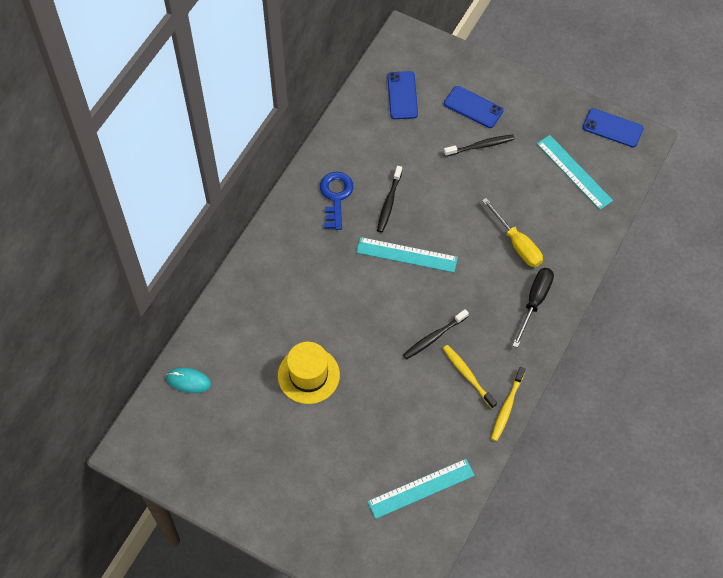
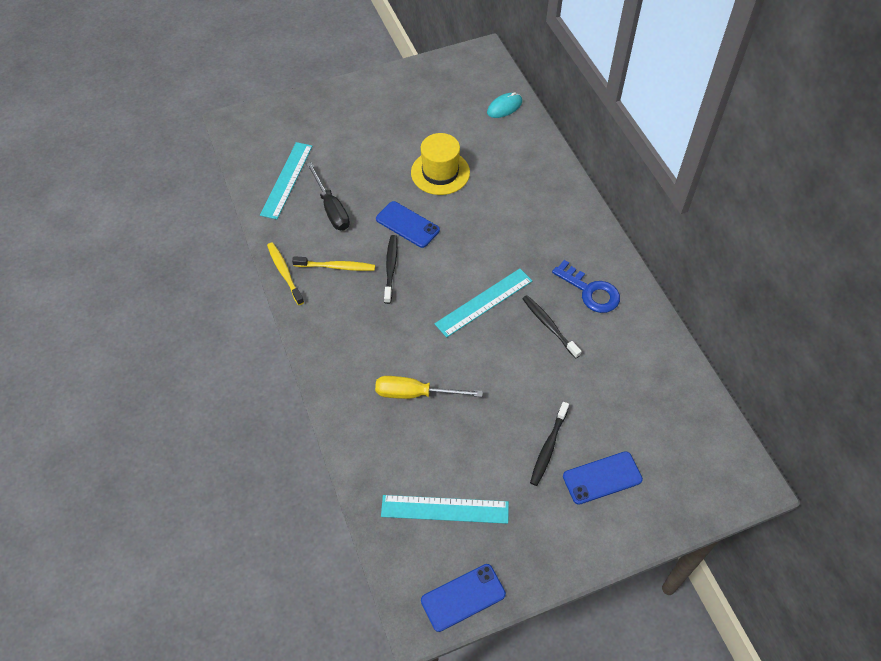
camera: 130 degrees right, 5 degrees down
blue phone [387,71,418,119] -> blue phone moved to [376,201,440,248]
black screwdriver [512,268,554,348] -> black screwdriver moved to [306,162,350,230]

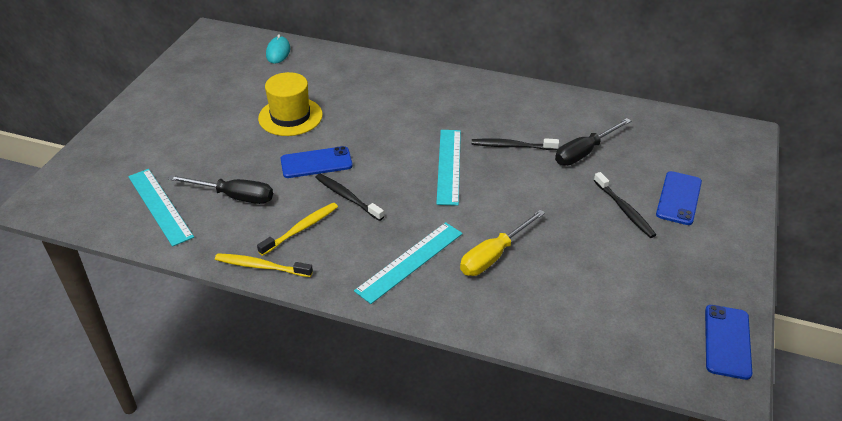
camera: 50 degrees left, 15 degrees down
turquoise ruler [381,495,509,524] -> turquoise ruler moved to [354,222,463,304]
blue key [552,260,620,313] -> none
none -> black screwdriver [555,118,631,166]

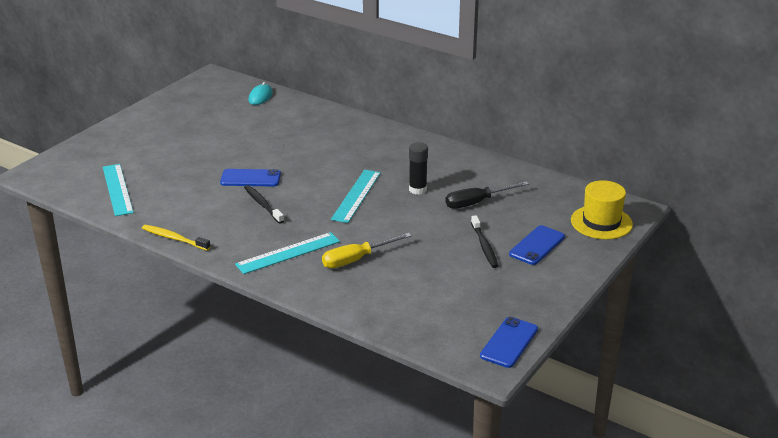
camera: 15 degrees right, 10 degrees down
black screwdriver [168,175,273,204] -> none
yellow toothbrush [257,203,338,256] -> none
yellow hat [258,72,323,136] -> yellow hat moved to [571,180,633,239]
black toothbrush [472,138,559,150] -> black glue stick [409,142,428,195]

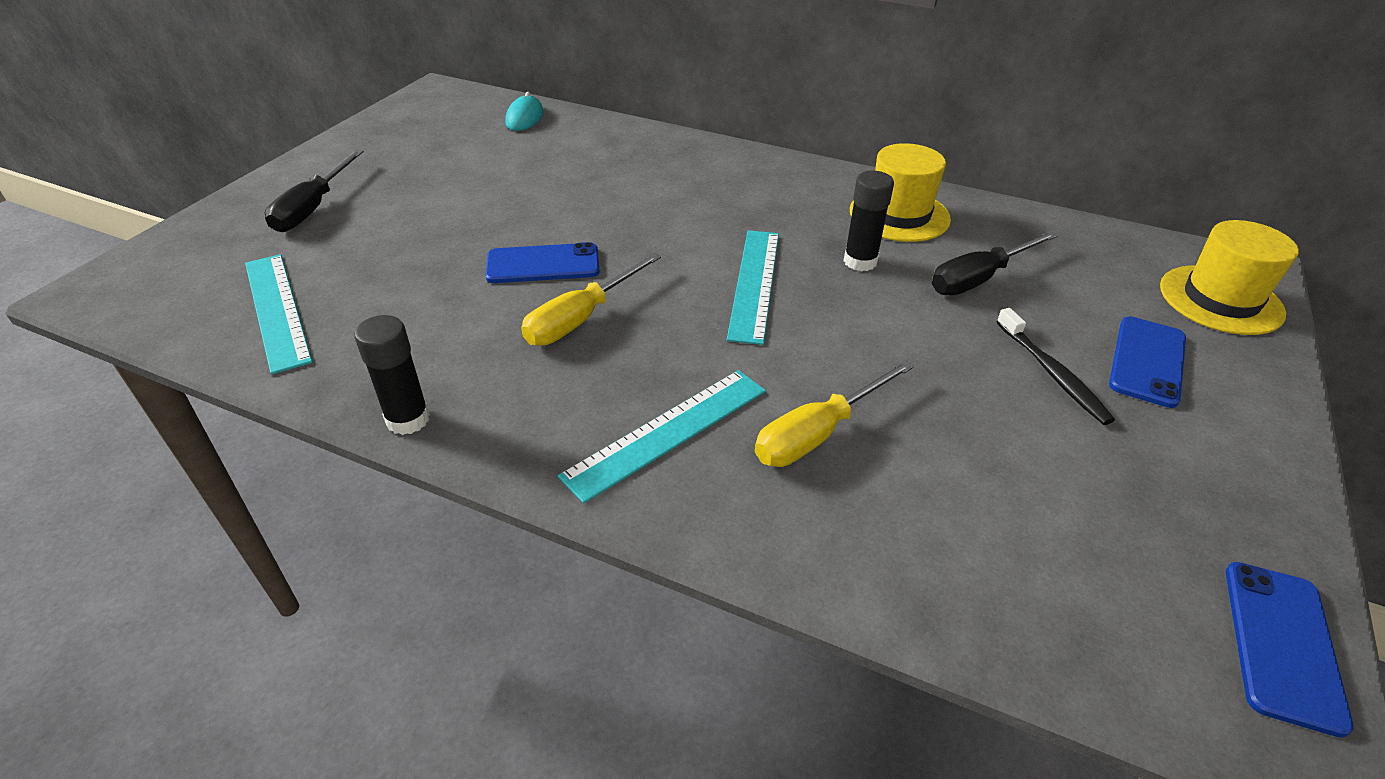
camera: 10 degrees left, 10 degrees up
yellow toothbrush [142,225,211,251] -> black glue stick [354,315,430,435]
black toothbrush [244,185,284,224] -> yellow screwdriver [521,253,661,346]
none -> black screwdriver [265,150,364,232]
none -> yellow hat [850,143,951,242]

